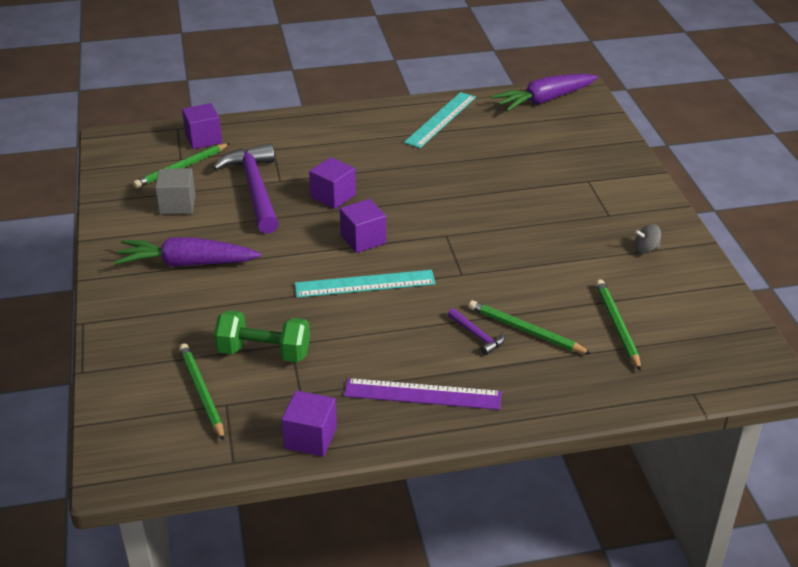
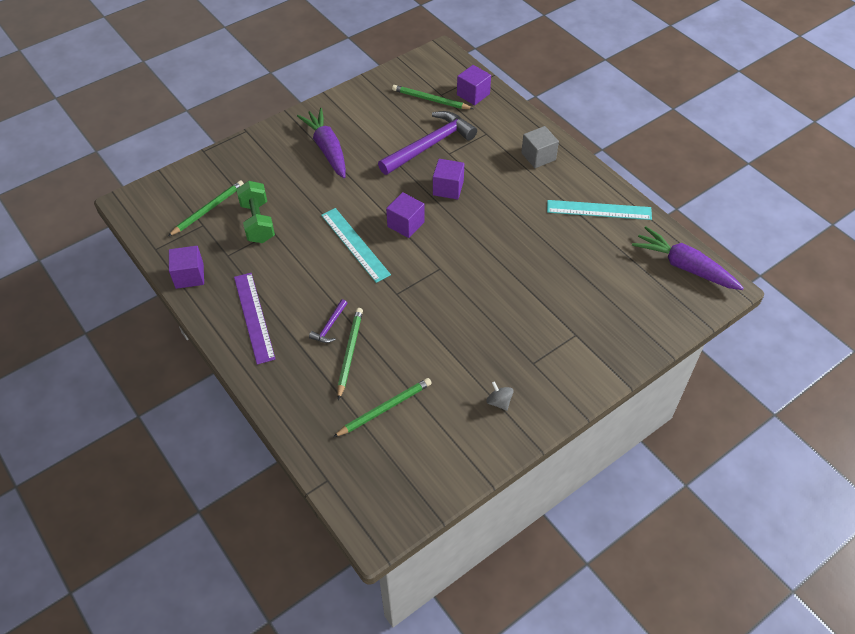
camera: 65 degrees right, 15 degrees up
grey cube [155,168,196,215] -> grey cube moved to [521,126,559,168]

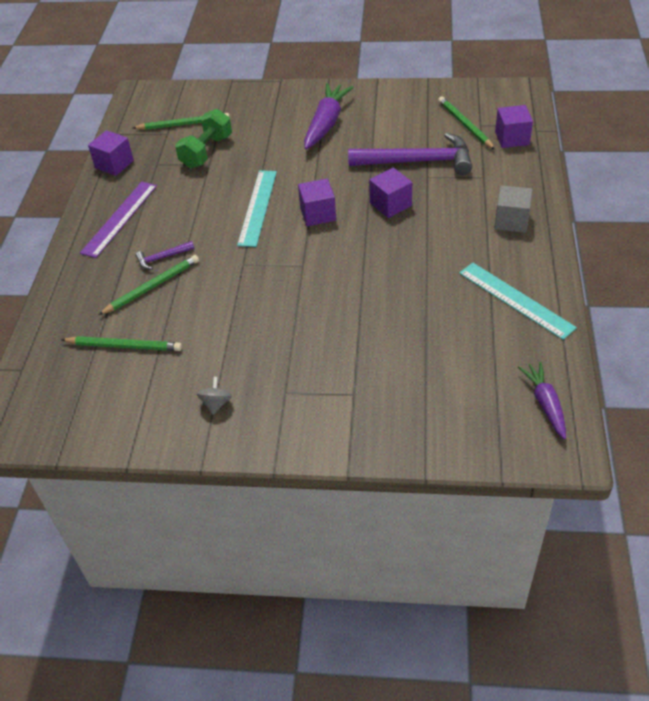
camera: 45 degrees right, 5 degrees down
purple carrot [632,226,744,290] -> purple carrot [518,362,566,439], size x0.62

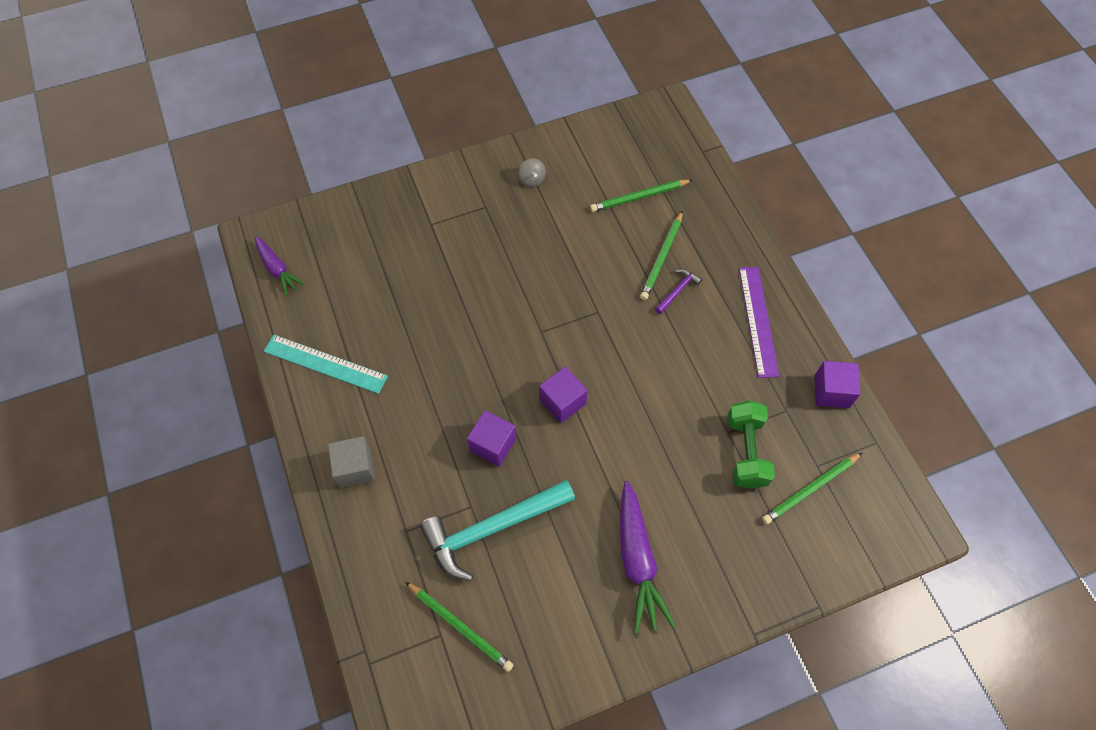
camera: 150 degrees right, 15 degrees up
turquoise ruler [237,170,277,247] -> none
purple hammer [348,133,472,175] -> turquoise hammer [420,480,575,581]
purple cube [495,105,533,148] -> none

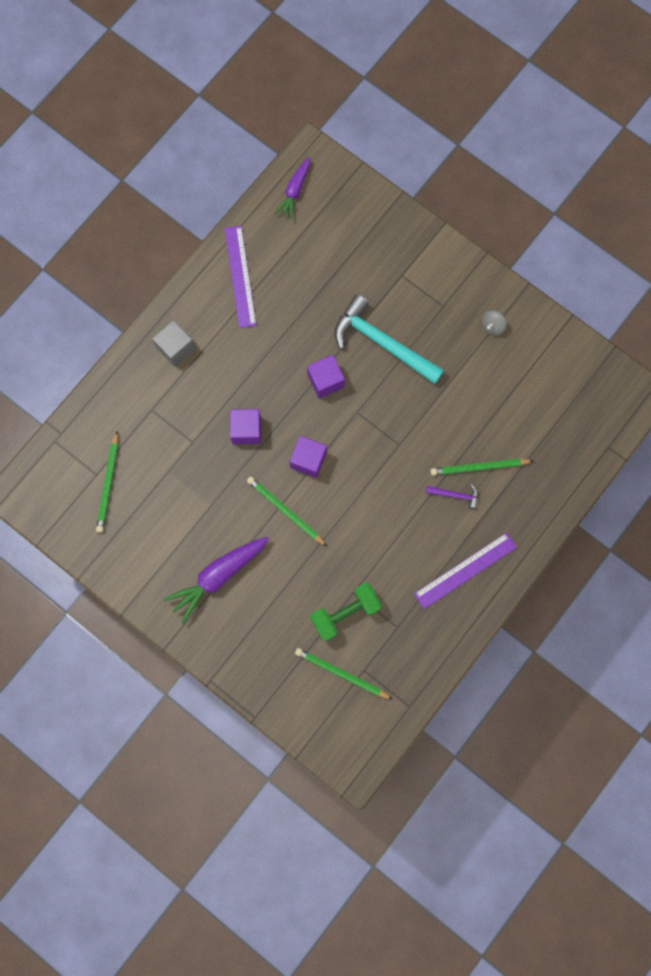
camera: 60 degrees right, 15 degrees up
turquoise ruler [264,335,388,394] -> purple ruler [224,226,256,328]
turquoise hammer [420,480,575,581] -> turquoise hammer moved to [334,294,444,384]
green pencil [590,179,692,212] -> green pencil moved to [247,477,327,546]
purple cube [814,361,860,408] -> purple cube moved to [307,355,345,399]

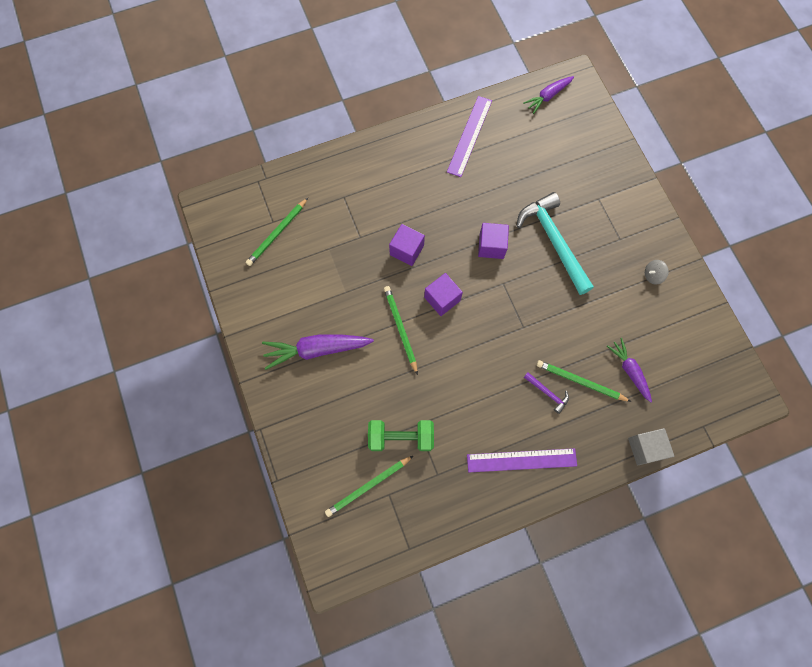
camera: 30 degrees right, 5 degrees down
grey cube [152,320,195,367] -> grey cube moved to [628,428,674,465]
green pencil [295,648,393,700] -> green pencil turned 90 degrees counterclockwise [325,456,413,517]
none -> purple carrot [607,338,652,403]

